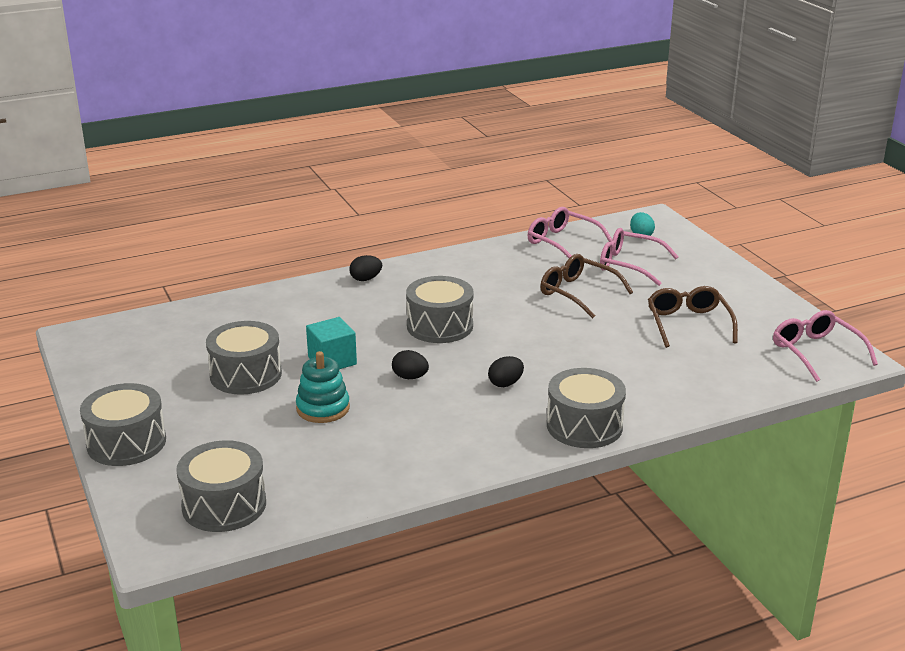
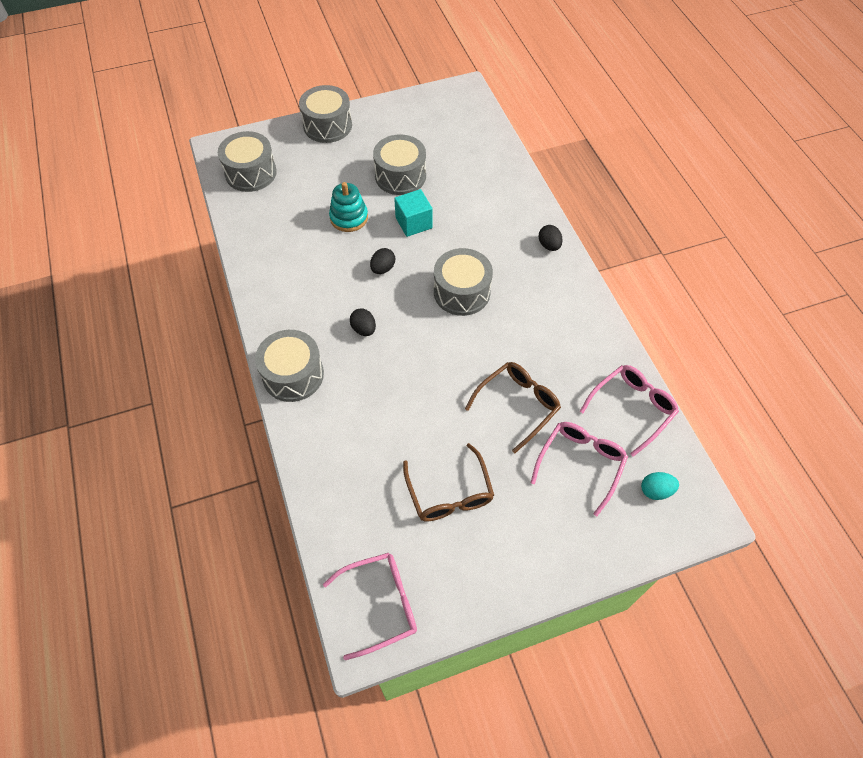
camera: 95 degrees right, 30 degrees up
brown glasses [648,286,738,348] -> brown glasses turned 75 degrees clockwise [403,443,494,521]

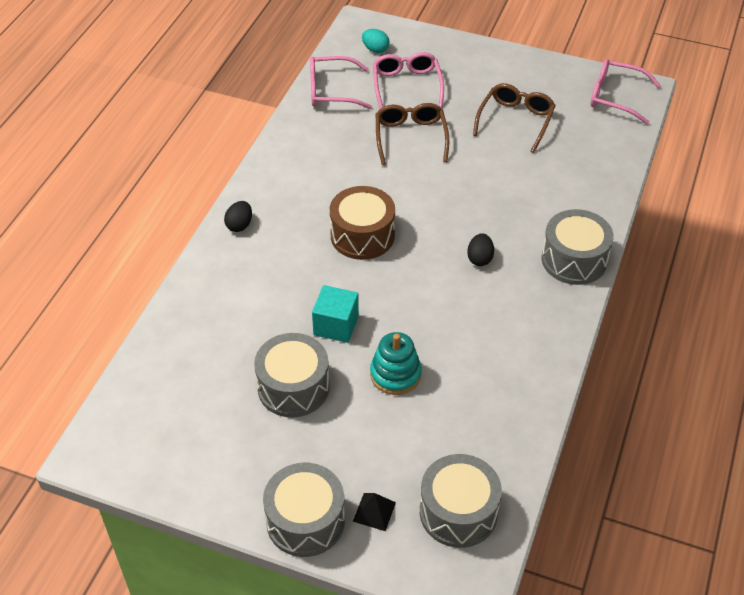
camera: 140 degrees left, 10 degrees down
black egg [370,248,395,274] -> none
grey drum [434,248,493,316] -> brown drum [330,186,395,260]
brown glasses [465,362,561,453] -> brown glasses turned 90 degrees clockwise [376,103,449,165]
pink glasses [531,422,628,516] -> pink glasses turned 105 degrees clockwise [373,52,444,109]
none -> black pyramid [353,493,396,531]

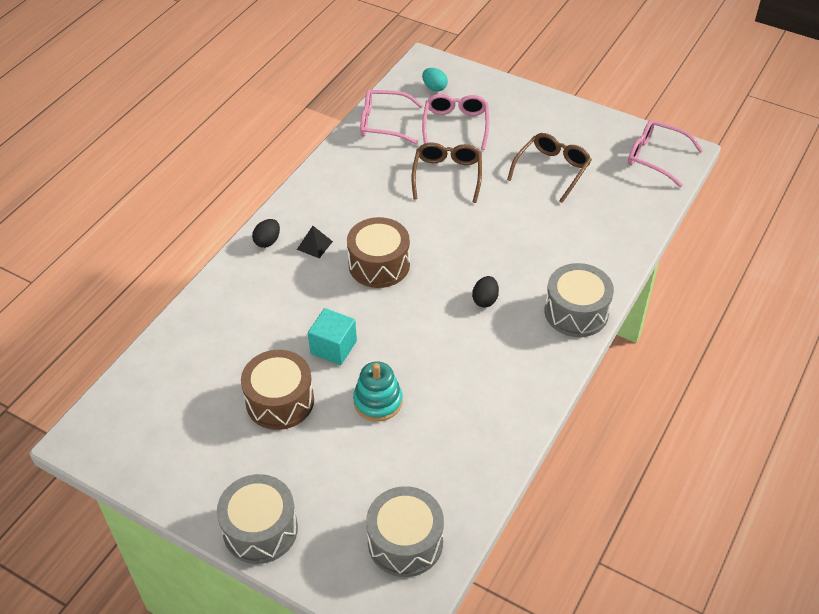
camera: 10 degrees right, 0 degrees up
grey drum [254,333,330,418] -> brown drum [241,350,314,430]
black pyramid [353,493,396,531] -> black pyramid moved to [297,226,333,258]

